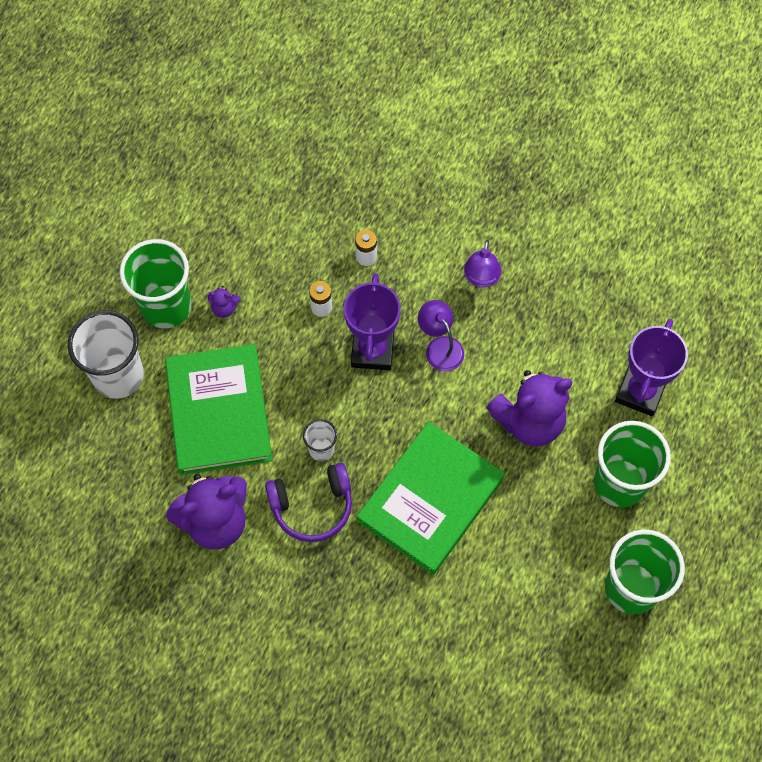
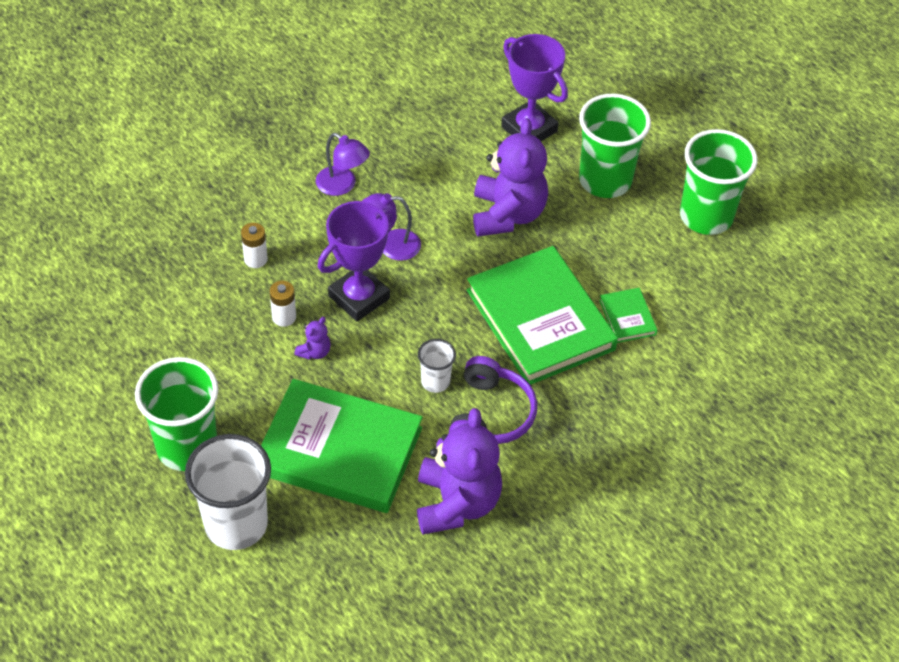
camera: 65 degrees left, 15 degrees down
purple teddy bear [207,286,240,318] -> purple teddy bear moved to [294,317,331,360]
purple trophy [344,273,401,370] -> purple trophy turned 75 degrees counterclockwise [318,201,397,321]
none -> green book [599,288,657,343]

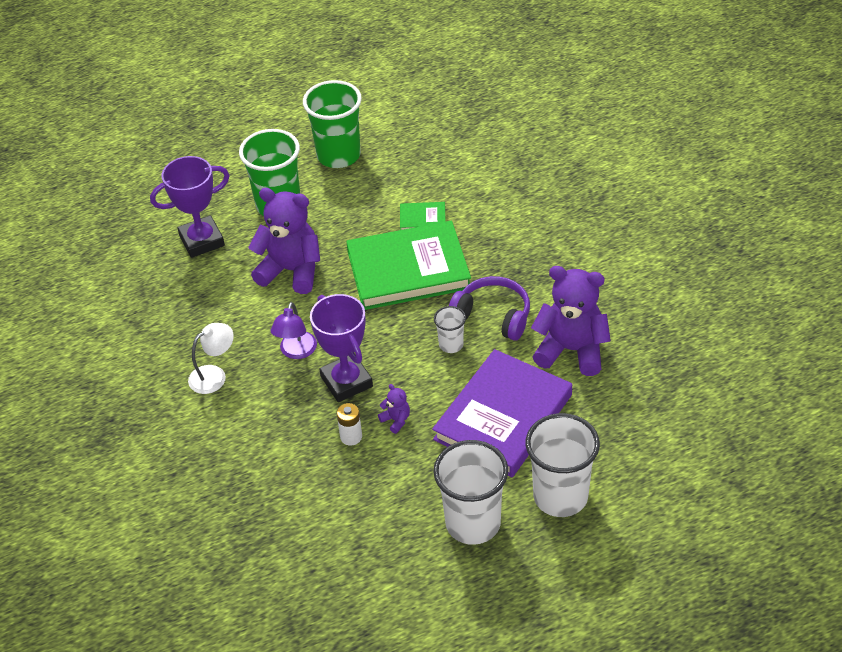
camera: 70 degrees left, 5 degrees down
green cup [135,357,219,471] -> white cup [433,440,508,545]
white battery [241,223,268,268] -> none
green book [261,379,423,513] -> purple book [432,349,572,477]
purple lamp [316,133,370,196] -> white lamp [188,323,234,394]

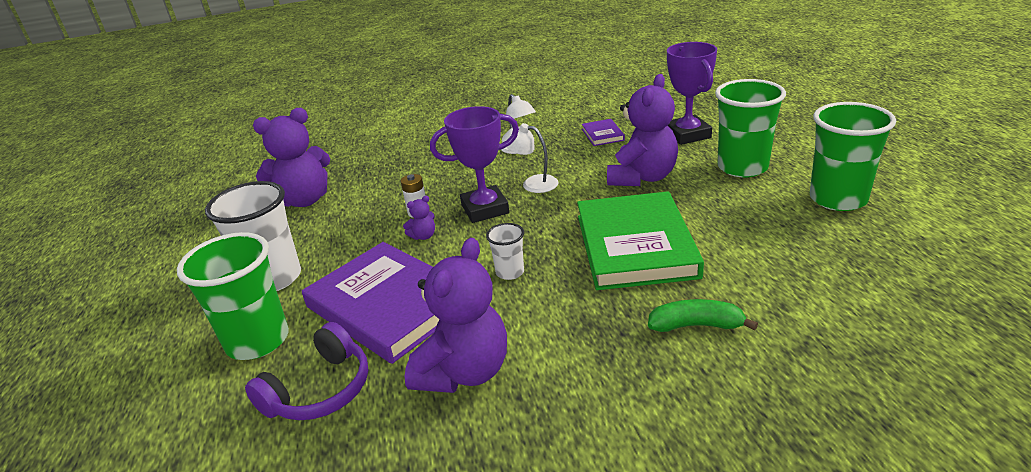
camera: 100 degrees right, 15 degrees down
purple lamp [271,302,317,359] -> white lamp [502,123,558,193]
green book [400,202,446,230] -> none
purple headphones [449,276,530,341] -> purple headphones moved to [245,322,369,420]
white cup [526,413,600,517] -> green cup [177,232,289,360]
none -> purple teddy bear [253,108,330,207]
none -> purple book [582,119,625,146]
none -> green banana [648,299,758,332]

